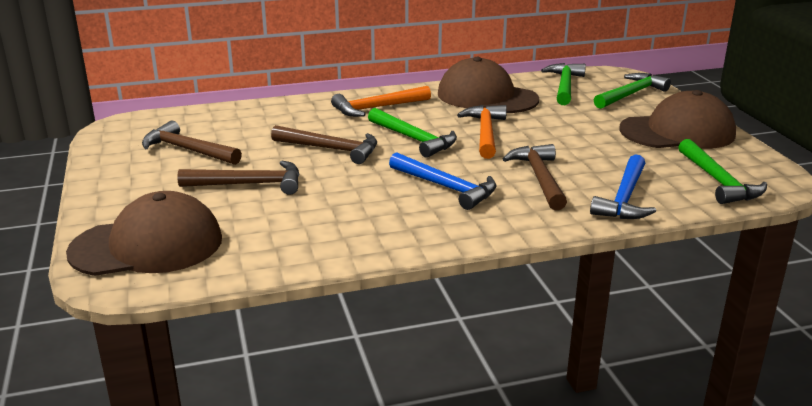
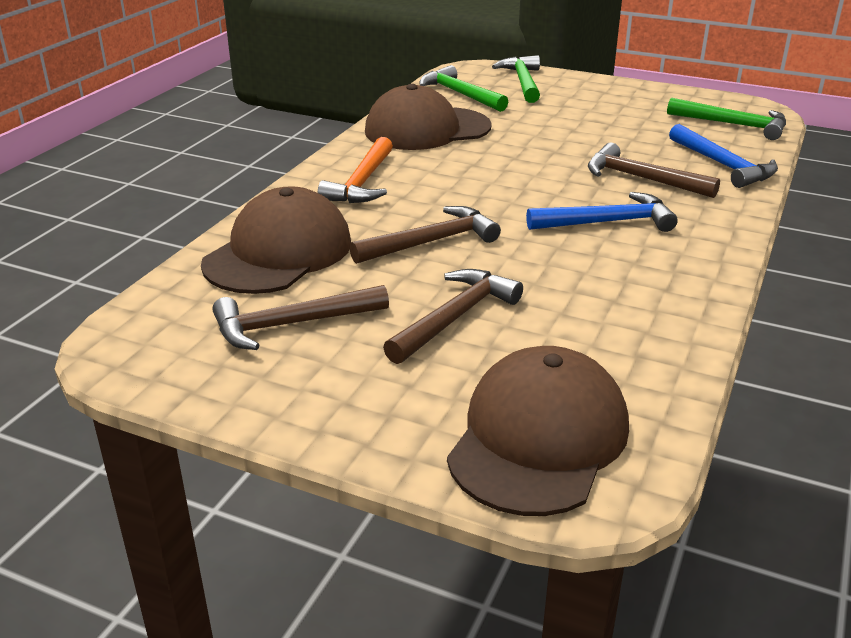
camera: 50 degrees left, 5 degrees up
green hammer [368,108,457,158] -> none
orange hammer [457,105,507,159] -> none
brown cap [619,90,736,149] -> brown cap moved to [201,186,351,294]

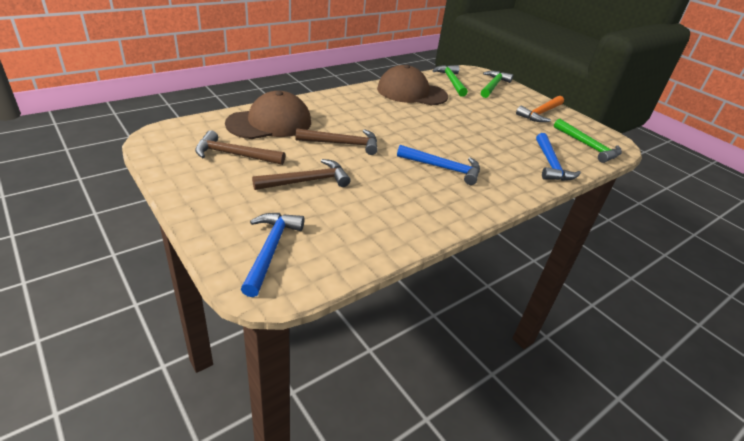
camera: 25 degrees right, 5 degrees up
orange hammer [318,137,393,203] -> orange hammer moved to [516,96,564,122]
brown cap [447,346,629,516] -> blue hammer [241,213,304,297]
brown hammer [588,143,720,198] -> none

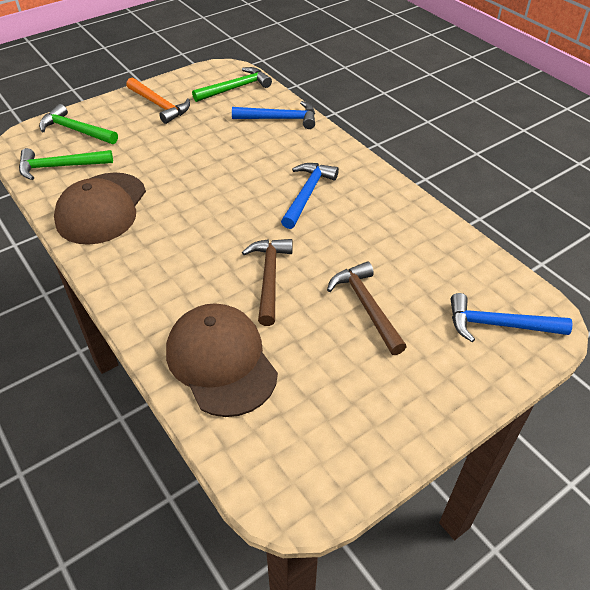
camera: 85 degrees left, 10 degrees up
brown hammer [195,130,285,165] -> none

